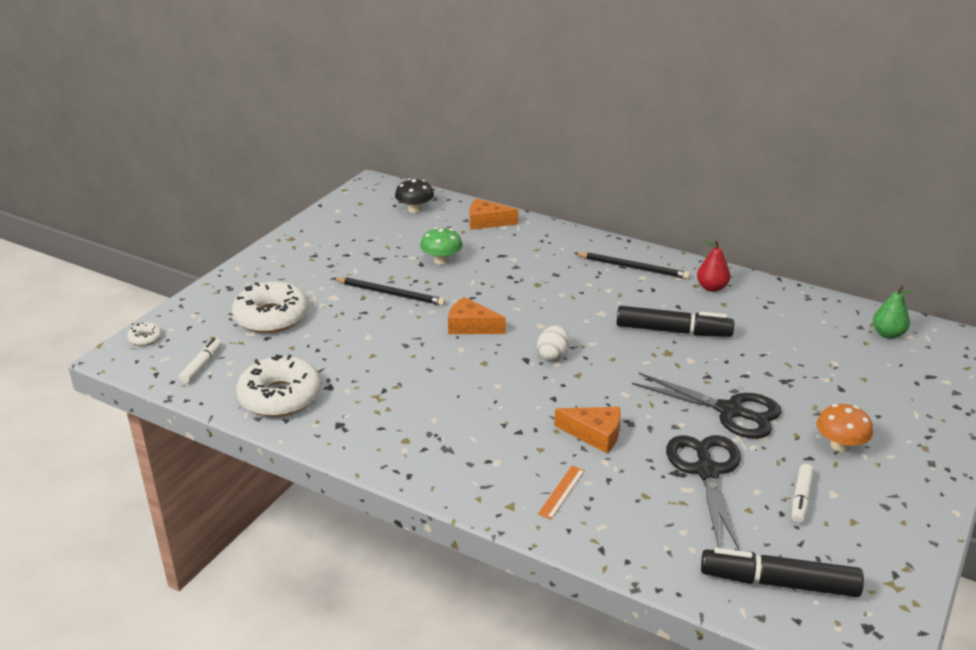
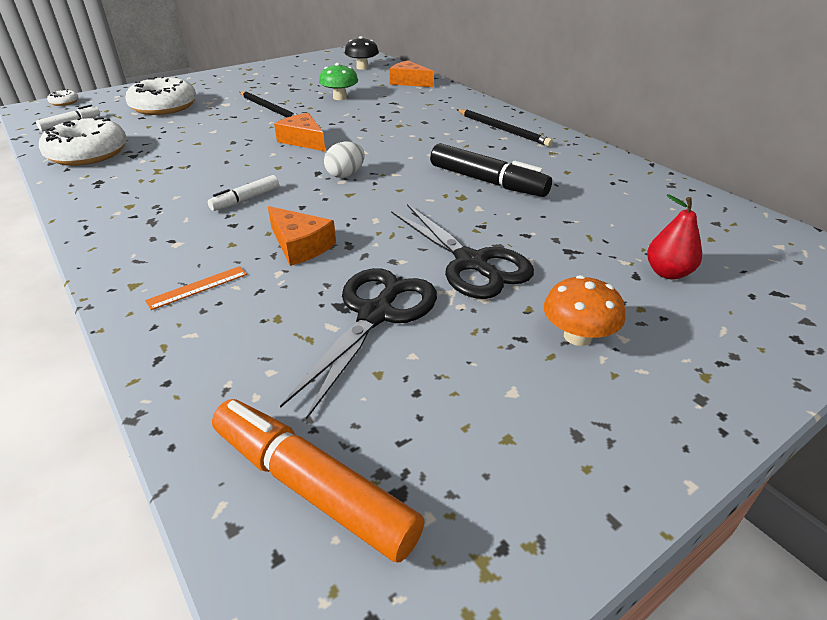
camera: 25 degrees right, 5 degrees up
red pear [697,240,730,292] -> red pear moved to [647,194,702,279]
black marker [701,548,864,597] -> orange marker [212,399,425,562]
white marker [792,464,814,523] -> white marker moved to [208,175,279,211]
green pear [873,285,913,339] -> none

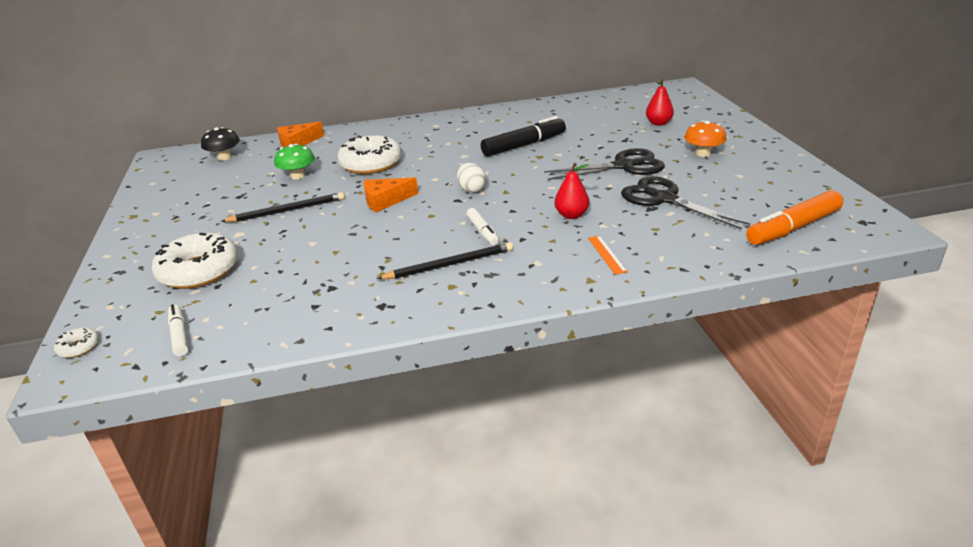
camera: 65 degrees left, 5 degrees down
white donut [39,117,127,166] -> white donut moved to [337,135,402,174]
orange cheese [268,206,336,266] -> red pear [555,163,589,219]
black pencil [456,109,553,146] -> black pencil moved to [377,242,513,279]

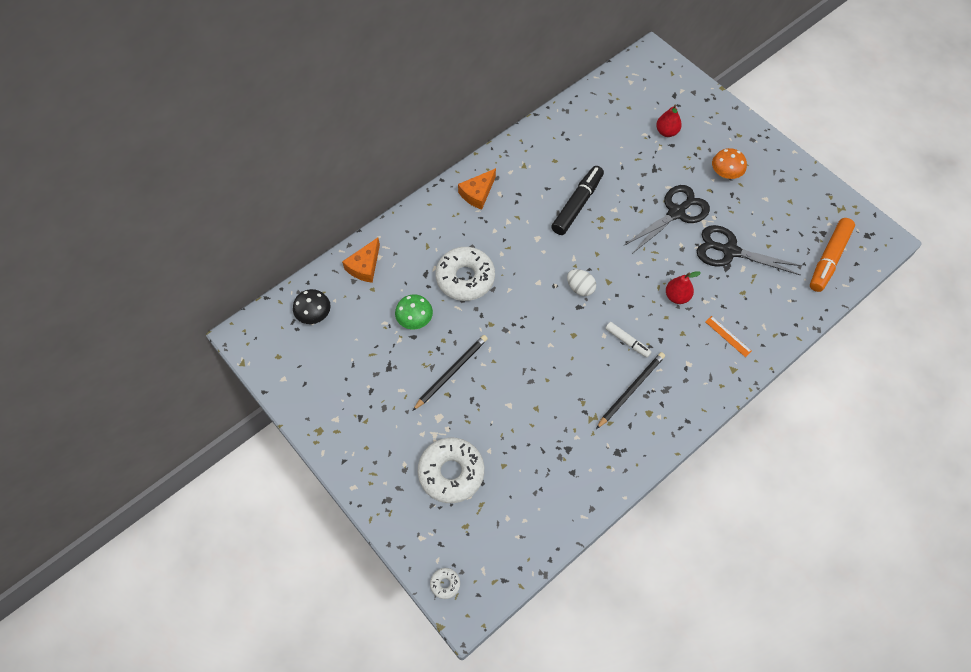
camera: 30 degrees left, 30 degrees up
white marker [168,304,189,357] -> none
orange cheese [364,177,418,212] -> orange cheese moved to [458,168,496,210]

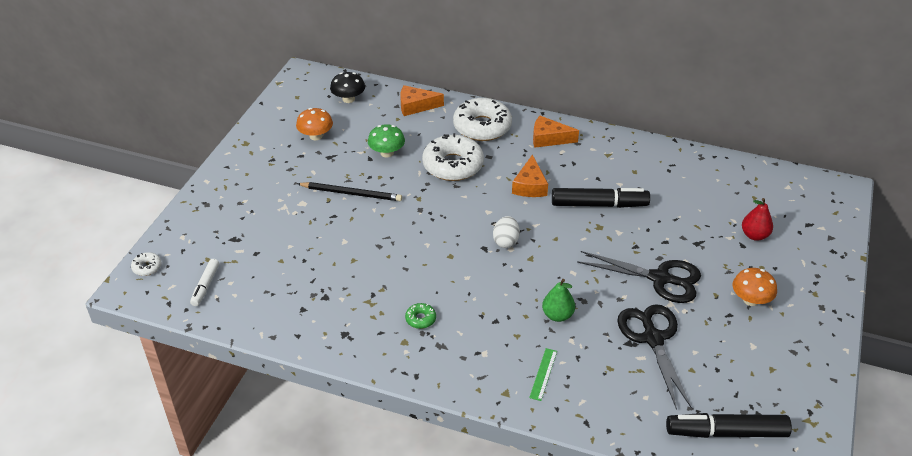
camera: 60 degrees right, 20 degrees down
white donut [418,438,484,503] -> white donut moved to [453,98,512,141]
black pencil [596,352,665,429] -> green donut [405,303,436,329]
white marker [605,322,651,358] -> white marker moved to [190,259,219,306]
red pear [666,271,701,304] -> green pear [542,279,575,322]
orange ruler [705,316,752,357] -> green ruler [529,348,557,401]
orange marker [810,218,855,292] -> black marker [666,413,792,438]
none -> orange mushroom [296,108,333,140]
none -> orange cheese [512,155,548,197]

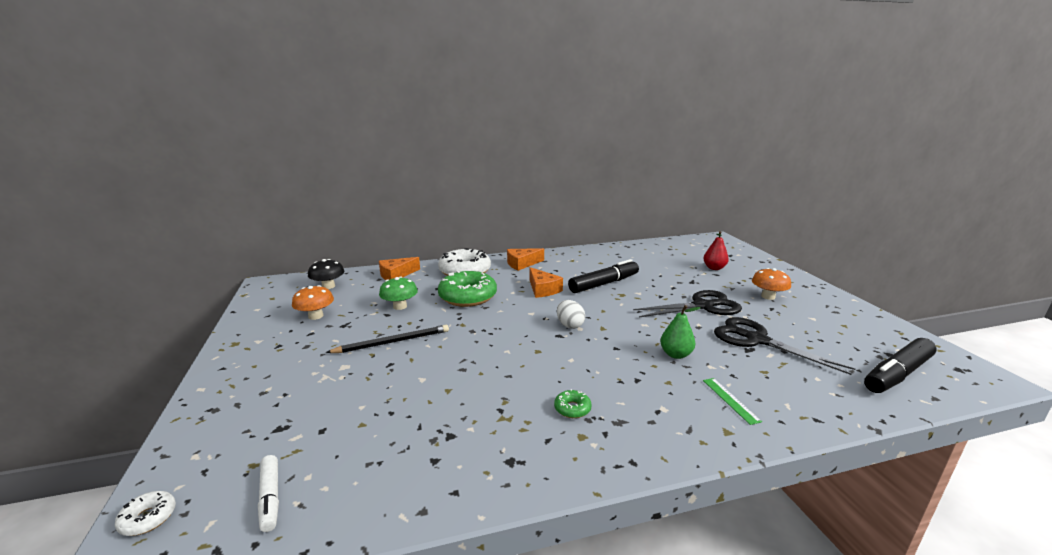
camera: 35 degrees left, 20 degrees down
white donut [422,133,484,181] -> green donut [438,271,497,307]

